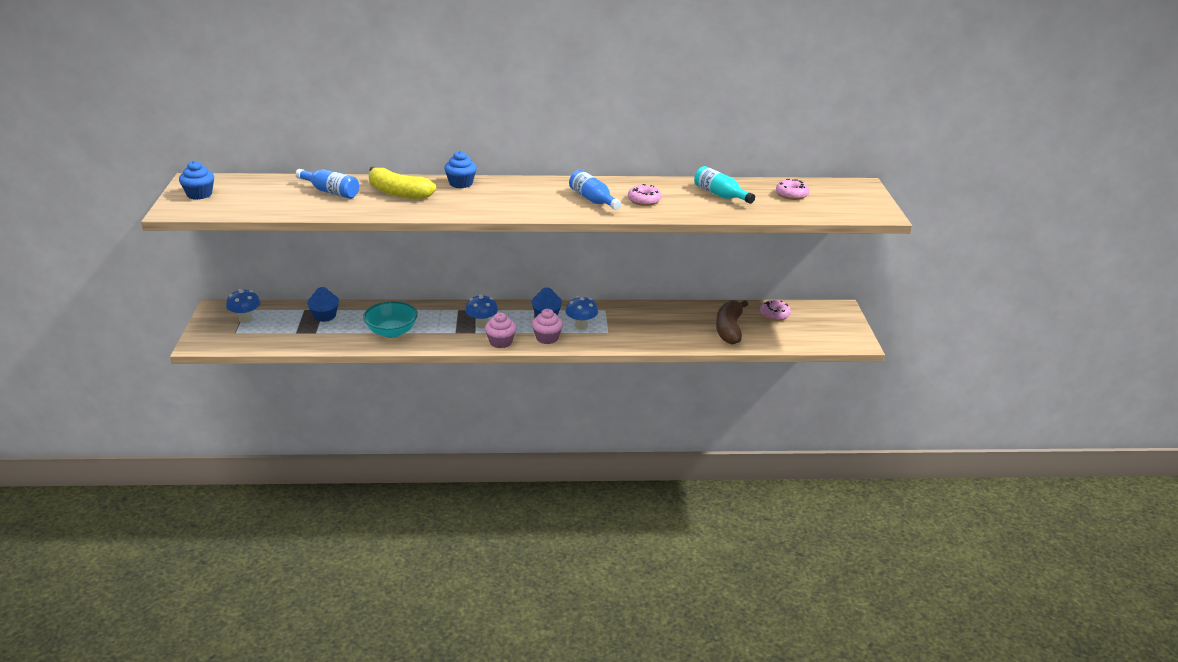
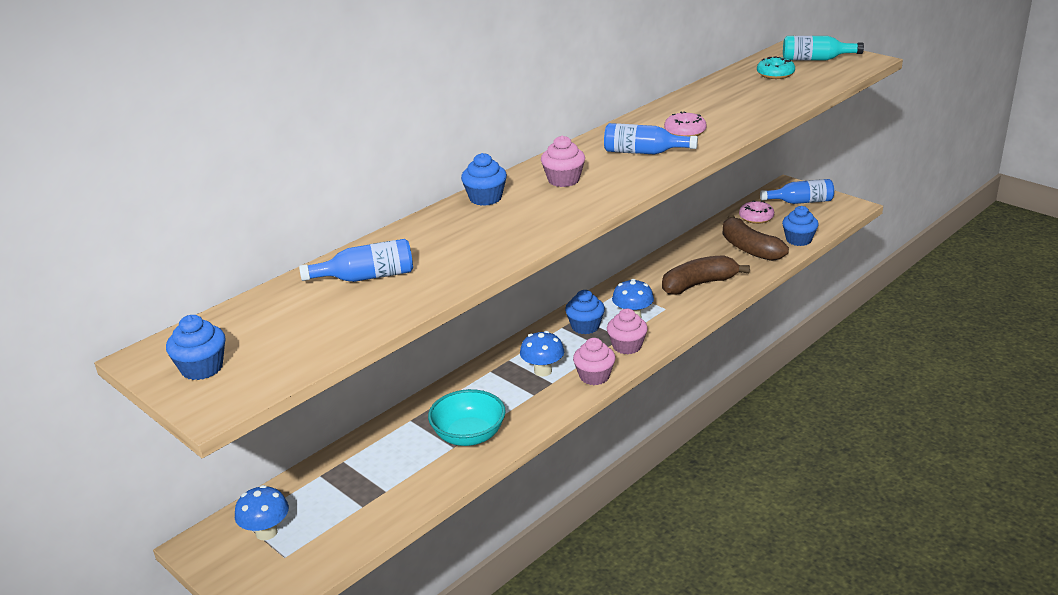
camera: 40 degrees left, 0 degrees up
blue cupcake [307,287,339,322] -> blue cupcake moved to [782,206,819,246]
yellow banana [368,167,436,199] -> none
turquoise bottle [694,166,755,204] -> turquoise bottle moved to [783,36,864,61]
pink donut [776,179,809,200] -> turquoise donut [757,56,795,79]
none -> pink cupcake [541,136,585,187]
none -> brown banana [662,255,750,295]
none -> blue bottle [760,179,834,204]

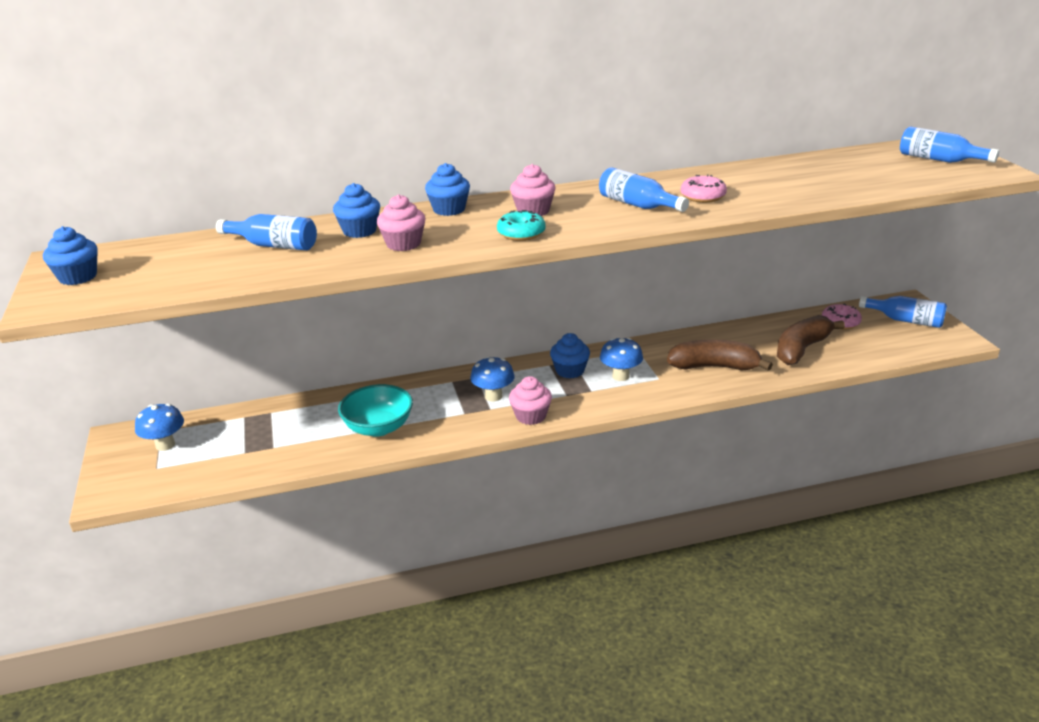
camera: 30 degrees right, 0 degrees up
pink cupcake [607,308,648,354] -> pink cupcake moved to [377,194,425,251]
brown banana [723,215,789,261] -> brown banana turned 45 degrees clockwise [777,315,845,365]
turquoise donut [757,56,795,79] -> turquoise donut moved to [497,210,546,241]
blue cupcake [782,206,819,246] -> blue cupcake moved to [333,183,380,238]
turquoise bottle [783,36,864,61] -> blue bottle [900,127,999,163]

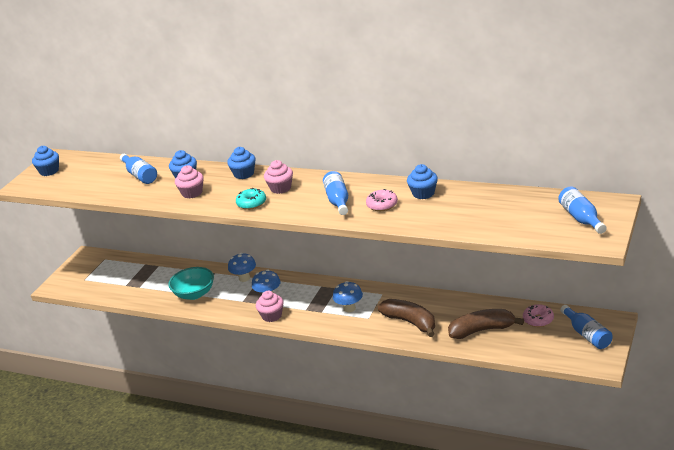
camera: 40 degrees right, 0 degrees up
blue mushroom [135,403,184,451] -> blue mushroom moved to [228,253,256,282]
blue cupcake [550,333,590,378] -> blue cupcake moved to [407,164,438,199]

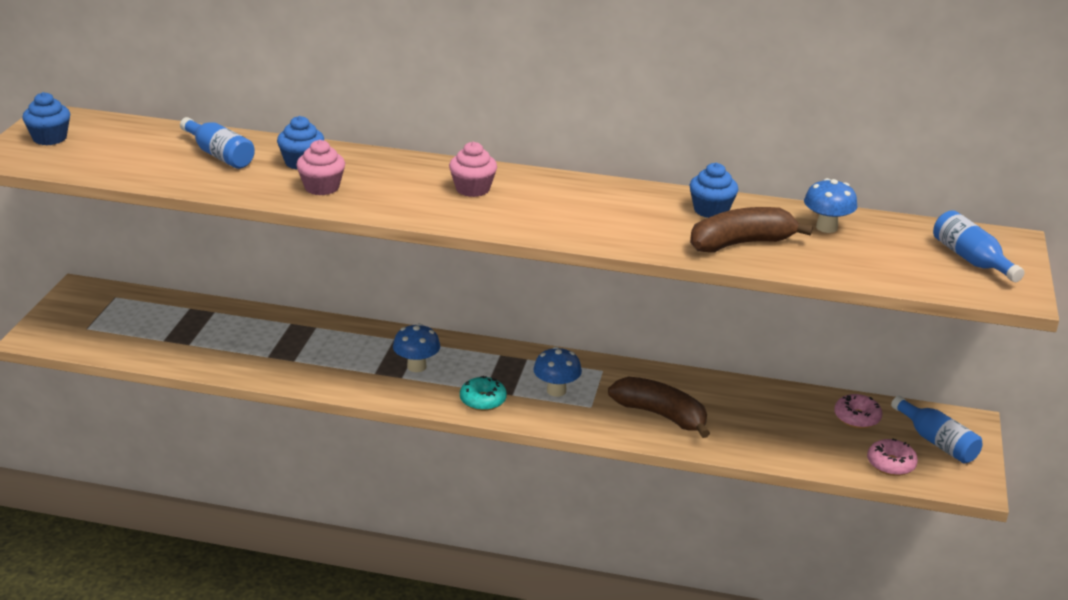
camera: 15 degrees left, 0 degrees up
turquoise bowl [168,267,214,300] -> none
blue cupcake [227,147,256,179] -> none
blue mushroom [228,253,256,282] -> blue mushroom moved to [804,178,857,233]
turquoise donut [236,188,266,210] -> turquoise donut moved to [460,376,507,411]
pink cupcake [256,291,284,322] -> none
blue bottle [323,171,348,215] -> none
pink donut [366,189,398,211] -> pink donut moved to [867,438,918,476]
brown banana [448,309,524,339] -> brown banana moved to [690,207,813,252]

